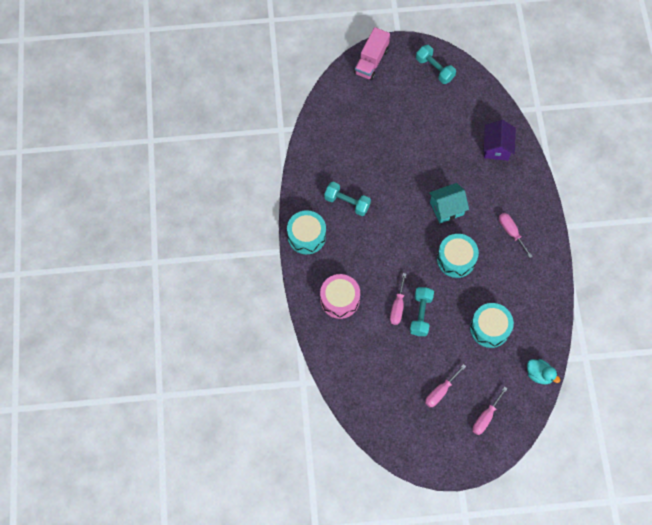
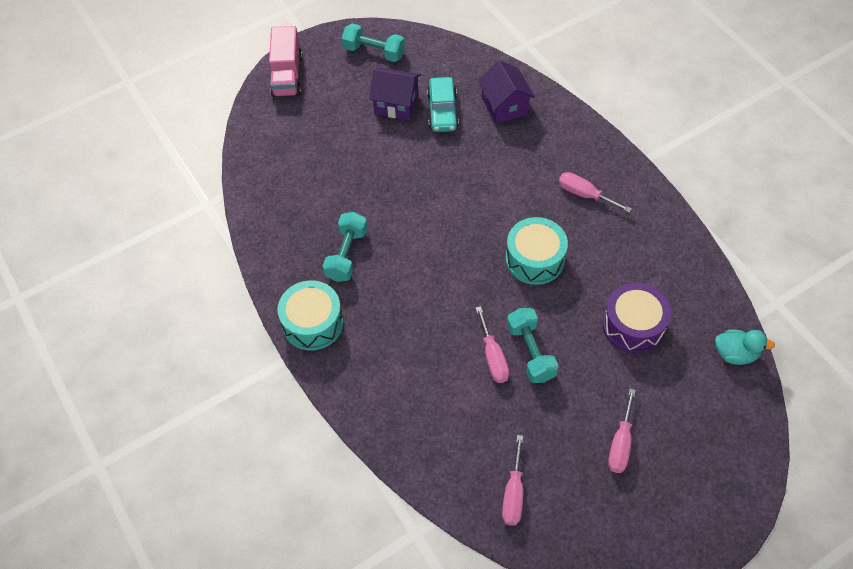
camera: 25 degrees left, 10 degrees down
pink drum [320,274,360,319] -> none
turquoise dumbbell [324,182,371,216] -> turquoise dumbbell turned 75 degrees counterclockwise [323,212,367,282]
turquoise house [429,183,469,223] -> none
turquoise drum [470,303,514,348] -> purple drum [602,283,671,353]
pink screwdriver [473,387,508,435] -> pink screwdriver moved to [502,435,523,526]
none -> purple house [369,67,421,120]
none -> turquoise car [427,77,459,132]

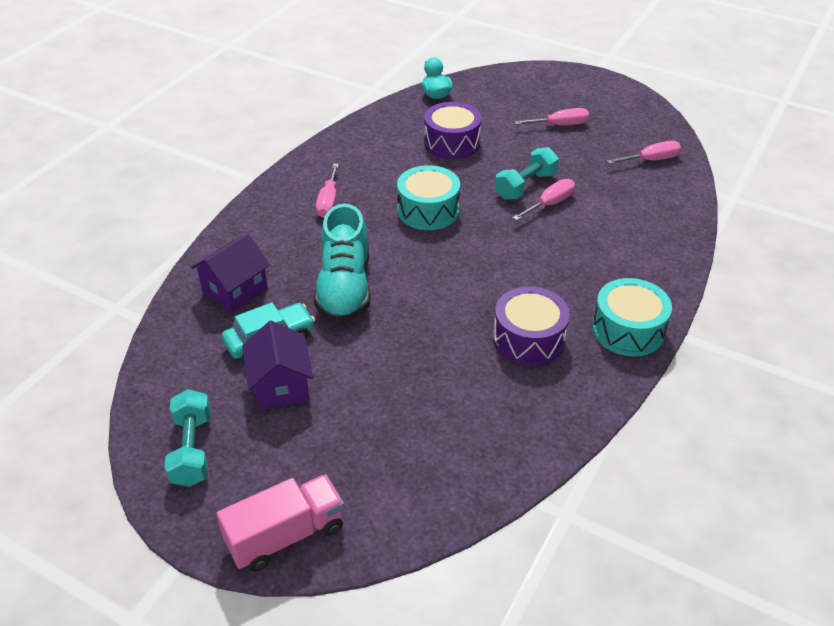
camera: 120 degrees left, 15 degrees down
turquoise dumbbell [323,212,367,282] -> purple drum [493,286,570,366]
none -> turquoise shoe [314,204,370,323]

